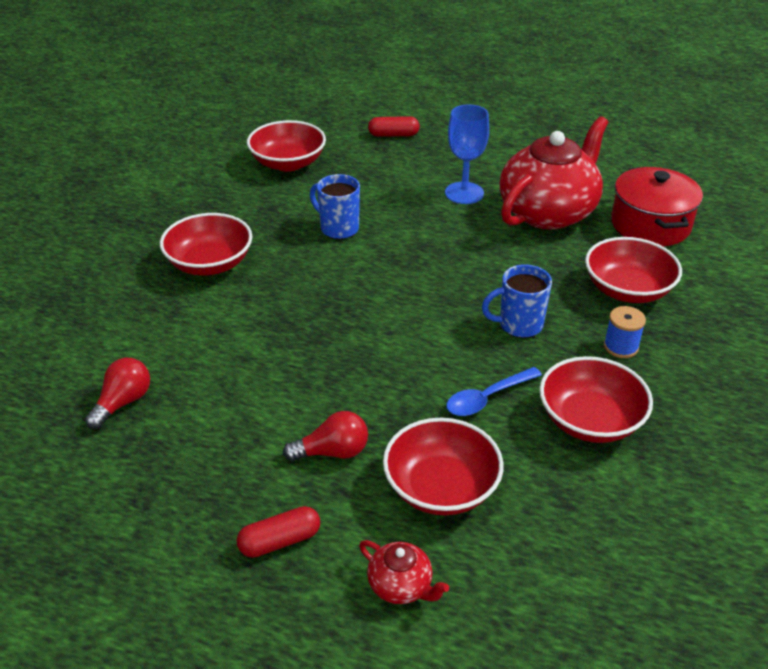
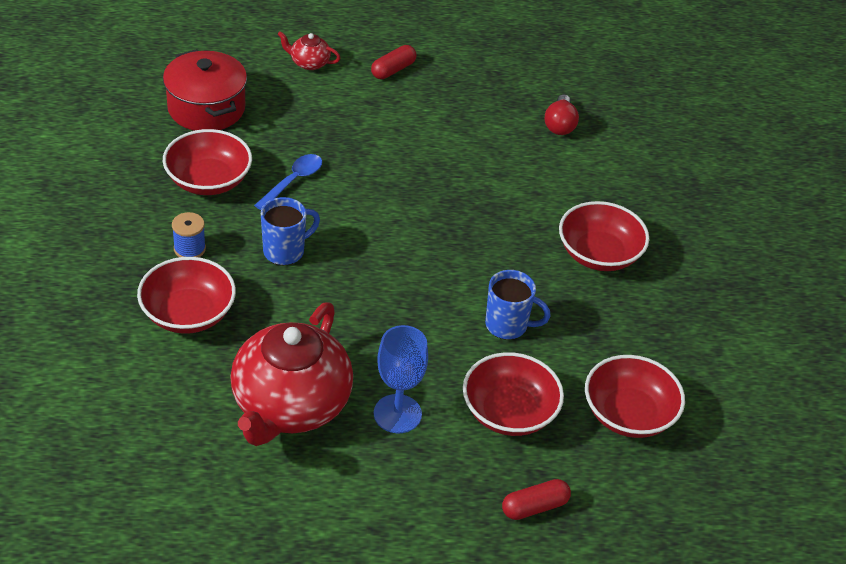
camera: 155 degrees right, 5 degrees up
red light bulb [283,411,368,461] -> none
red bowl [383,418,504,516] -> red bowl moved to [463,352,564,436]
red pot [611,167,703,246] -> red pot moved to [163,49,247,131]

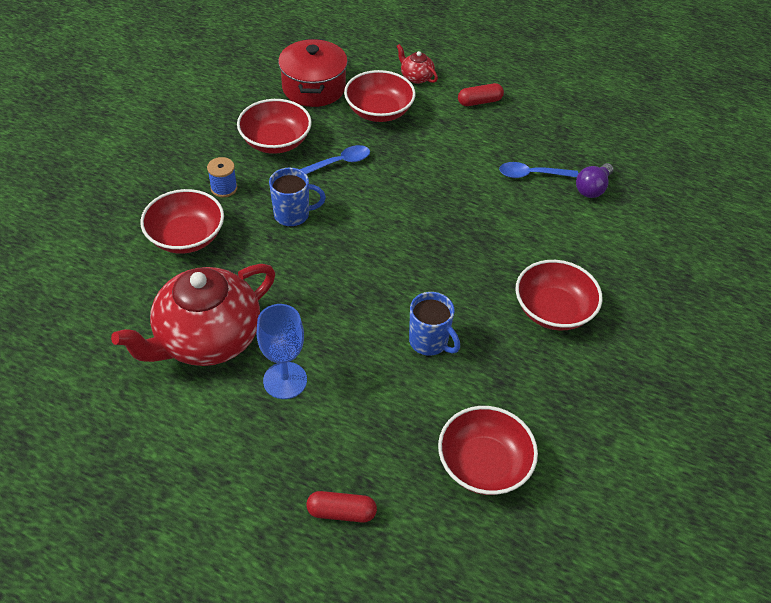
camera: 30 degrees right, 5 degrees up
red bowl [463,352,564,436] -> red bowl moved to [344,70,416,122]
red light bulb [545,95,579,135] -> purple light bulb [576,163,613,198]
none -> blue spoon [499,162,579,178]

